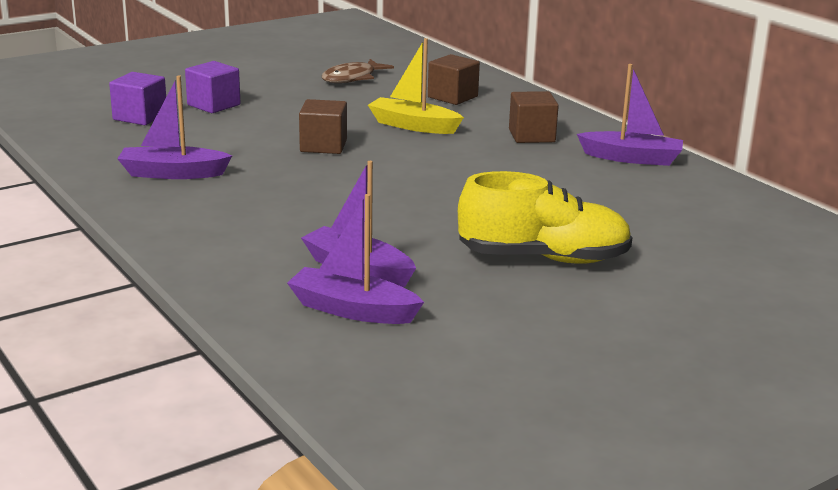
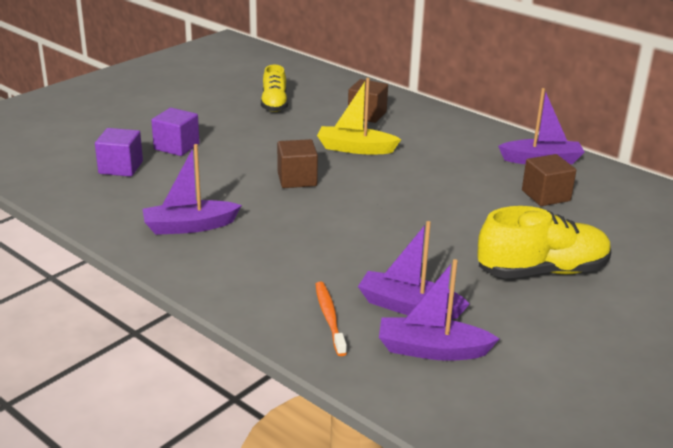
camera: 15 degrees left, 5 degrees up
brown fish [322,59,394,83] -> yellow shoe [261,64,288,112]
brown cube [509,91,559,143] -> brown cube moved to [522,154,576,206]
none -> orange toothbrush [315,282,347,356]

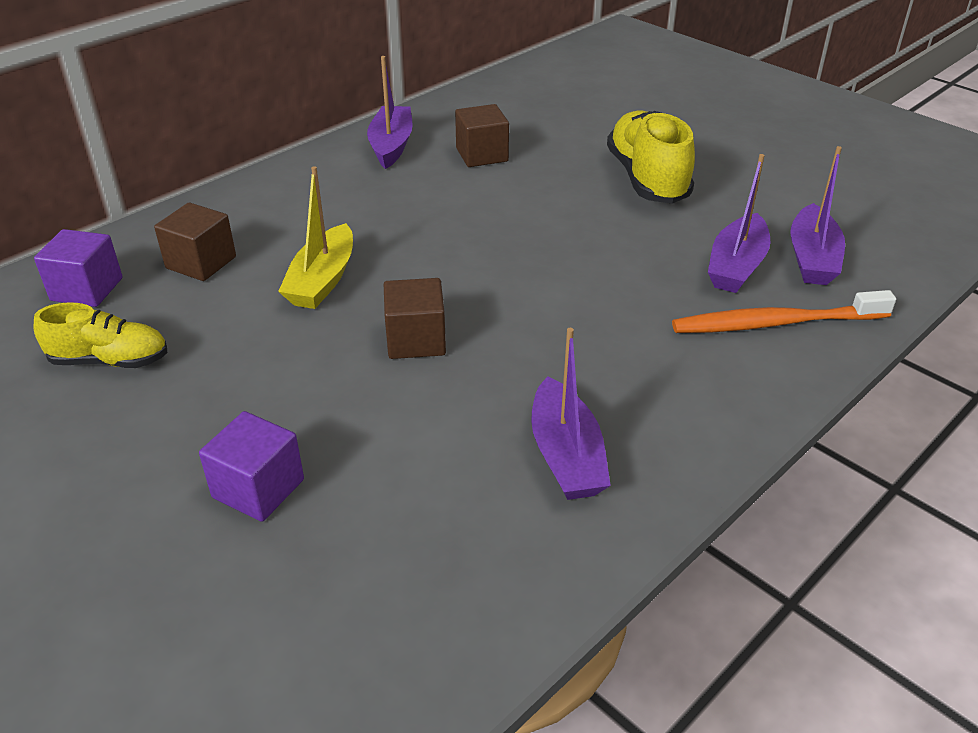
camera: 85 degrees left, 10 degrees up
purple cube [95,128,143,177] -> purple cube moved to [34,229,123,307]
orange toothbrush [315,282,347,356] -> orange toothbrush [672,290,896,333], size x1.55

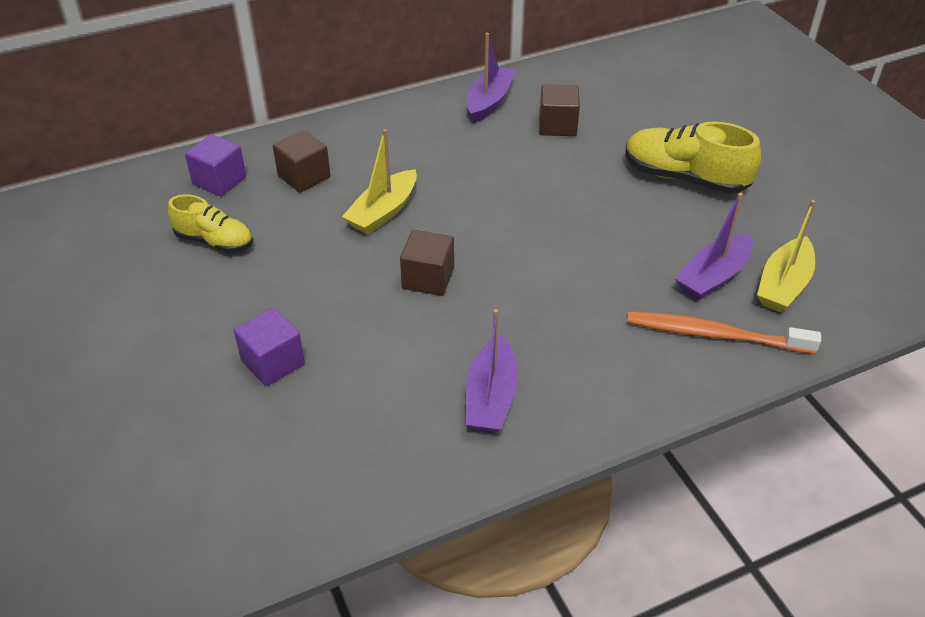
camera: 20 degrees right, 5 degrees up
yellow shoe [607,111,695,204] -> yellow shoe turned 75 degrees counterclockwise [625,121,761,194]
purple boat [790,146,845,285] -> yellow boat [757,200,816,312]

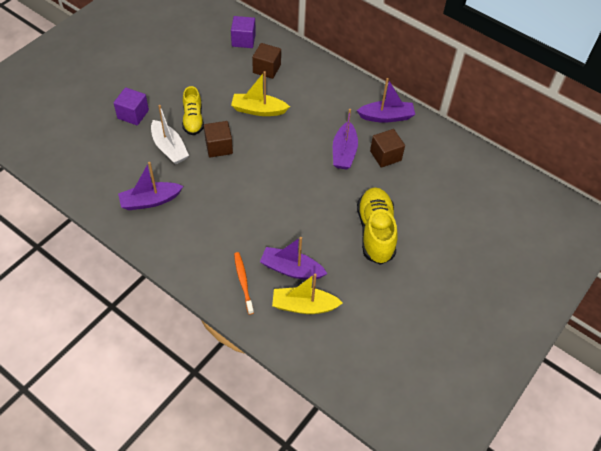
camera: 60 degrees right, 10 degrees up
yellow shoe [168,194,253,253] -> yellow shoe moved to [182,86,204,135]
orange toothbrush [627,311,821,354] -> orange toothbrush [234,252,254,315], size x0.64
none -> white boat [151,105,189,164]
none -> purple boat [333,109,358,170]

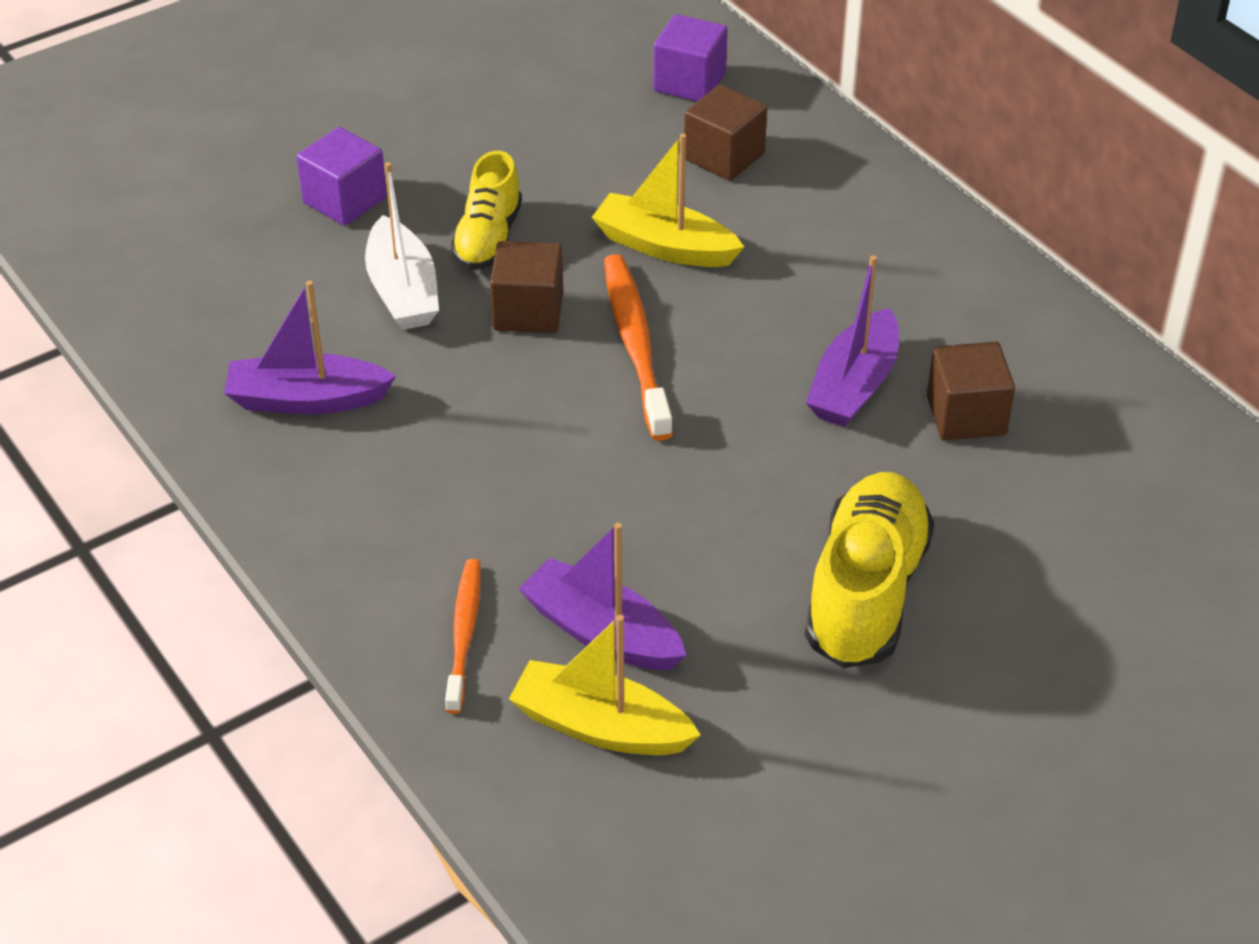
camera: 20 degrees right, 10 degrees down
purple boat [357,78,415,123] -> none
none -> orange toothbrush [604,254,673,441]

